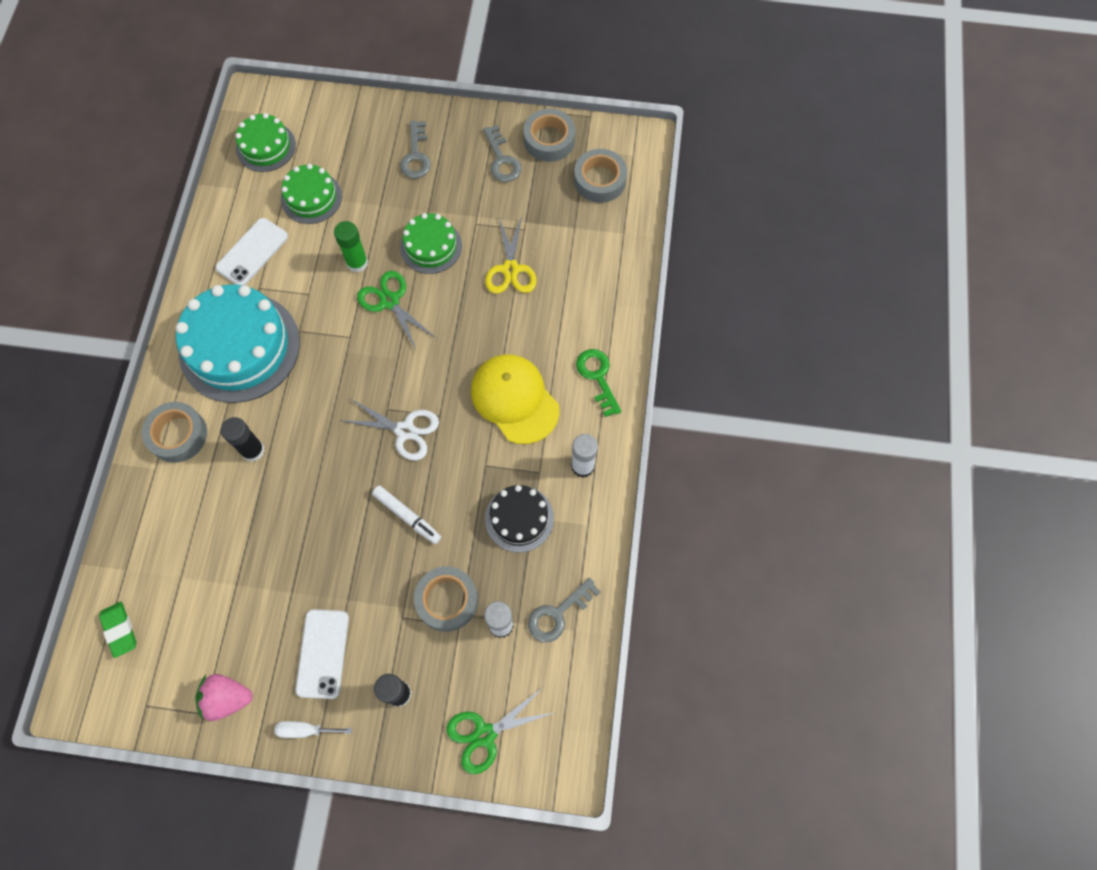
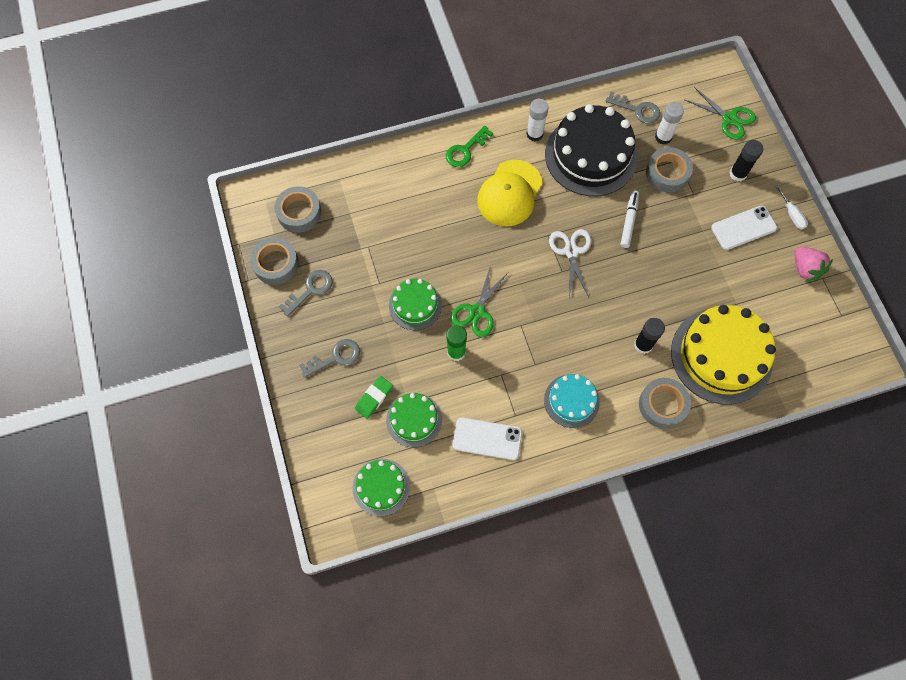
camera: 115 degrees left, 0 degrees up
green eraser [99,602,136,658] -> green eraser moved to [355,376,393,419]
turquoise cake [176,284,300,403] -> turquoise cake [544,374,600,428], size x0.54
yellow scissors [485,215,537,294] -> none
black cake [485,485,554,553] -> black cake [545,104,638,196], size x1.86
none -> yellow cake [671,305,776,405]

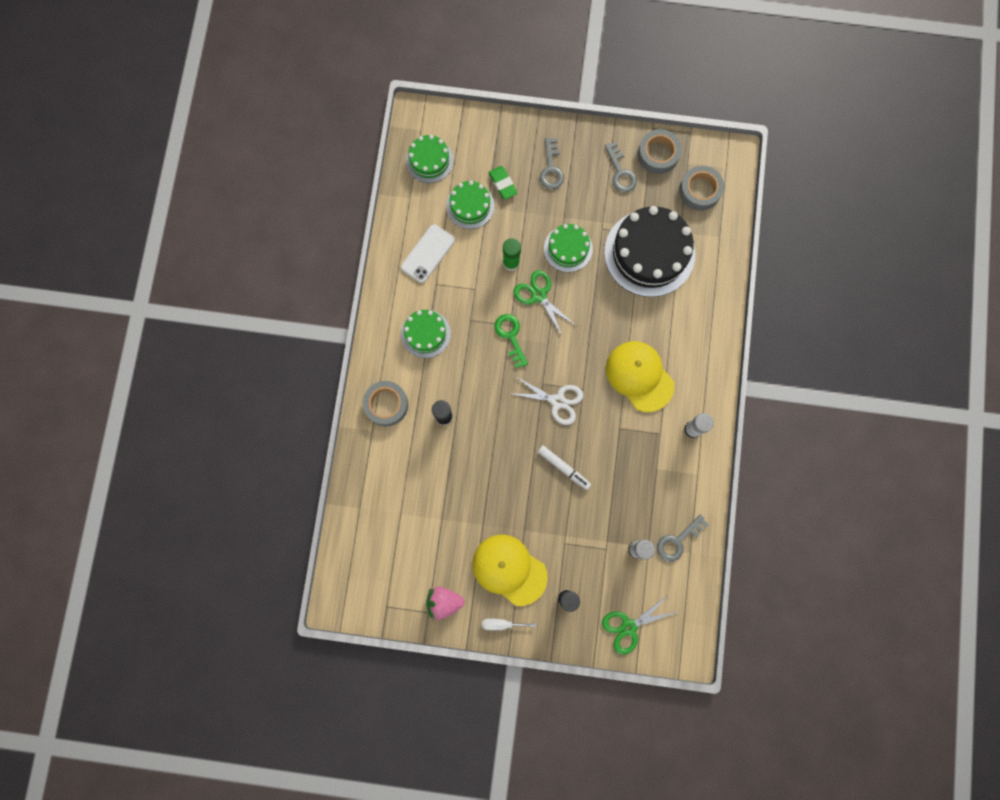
camera: 115 degrees right, 10 degrees up
green key [446,125,493,167] -> green key moved to [494,314,528,368]
turquoise cake [544,374,600,428] -> green cake [401,310,451,358]
black cake [545,104,638,196] -> black cake moved to [604,206,695,297]
grey tape [646,147,693,193] -> none
yellow cake [671,305,776,405] -> none
white phone [711,205,777,250] -> yellow cap [472,535,548,606]

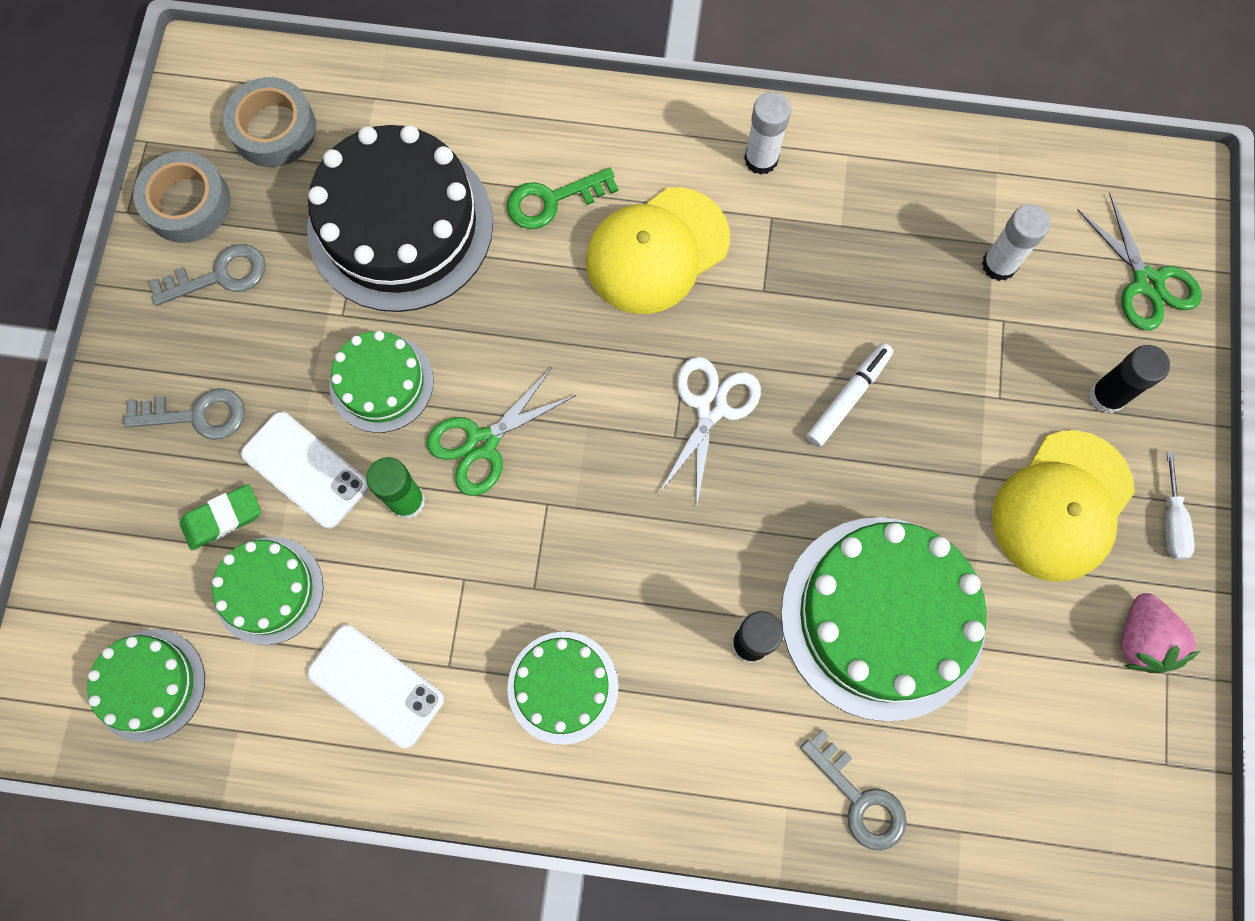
camera: 90 degrees left, 5 degrees down
grey tape [363,381,408,426] -> none
green key [494,314,528,368] -> green key moved to [507,168,618,229]
grey key [657,515,709,562] -> grey key moved to [800,729,907,851]
none -> white phone [241,412,369,529]
none -> green cake [781,517,987,722]

